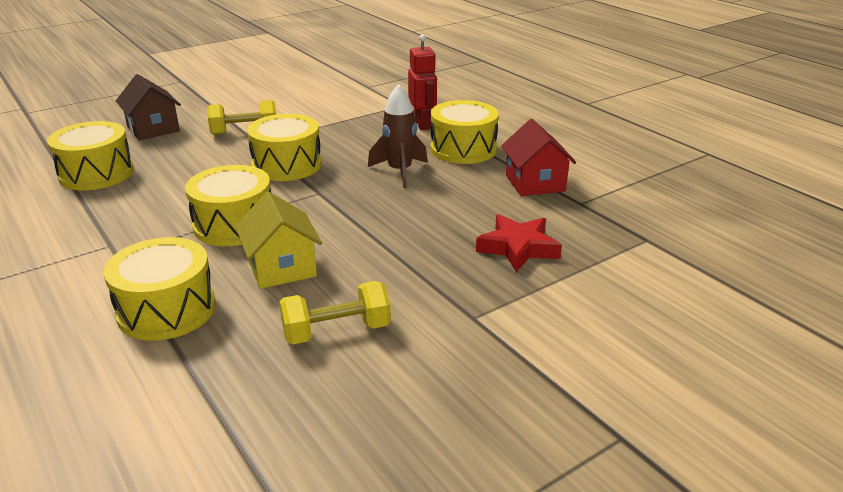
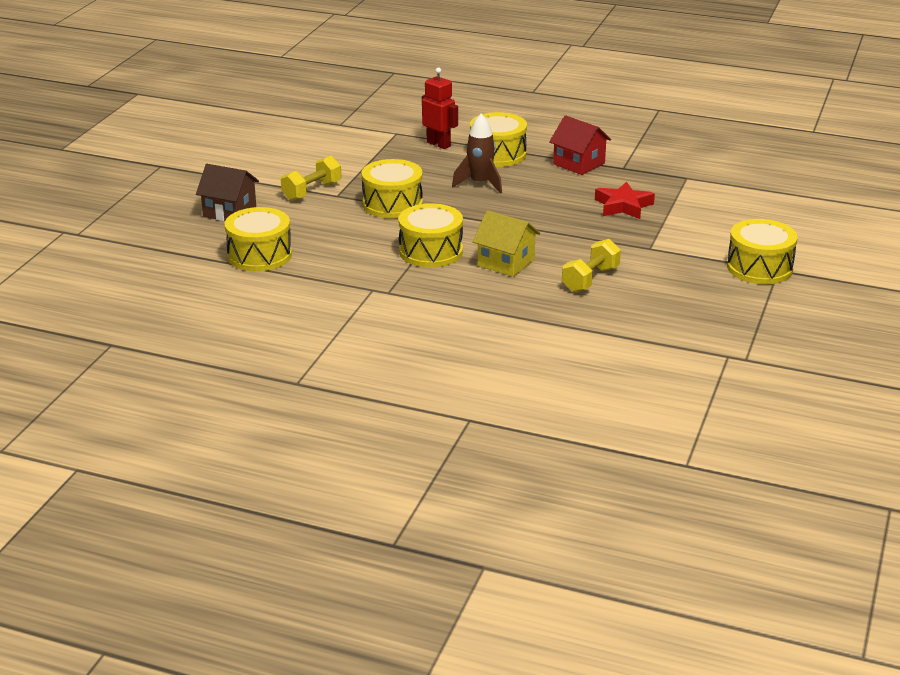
camera: 35 degrees left, 0 degrees up
yellow drum [104,237,216,341] -> yellow drum moved to [727,219,798,284]

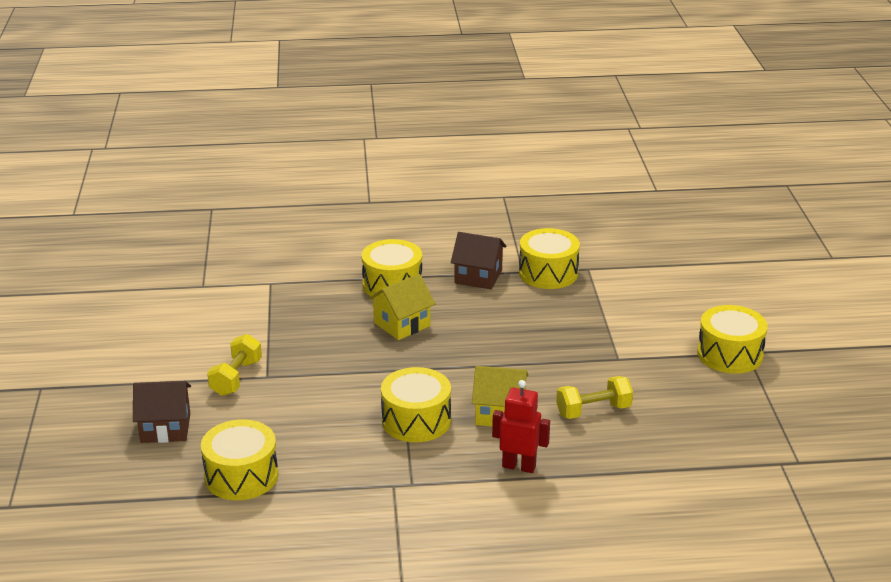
camera: 25 degrees left, 0 degrees up
yellow drum [361,159,423,218] -> yellow drum moved to [519,228,580,289]
red robot [422,67,458,149] -> red robot moved to [492,380,550,473]
brown rocket [452,114,502,194] -> yellow house [368,274,436,340]
red house [549,115,611,175] -> brown house [451,232,506,289]
yellow dumbbell [562,239,621,292] -> yellow dumbbell turned 60 degrees clockwise [556,376,633,419]
red star [595,181,655,219] -> none

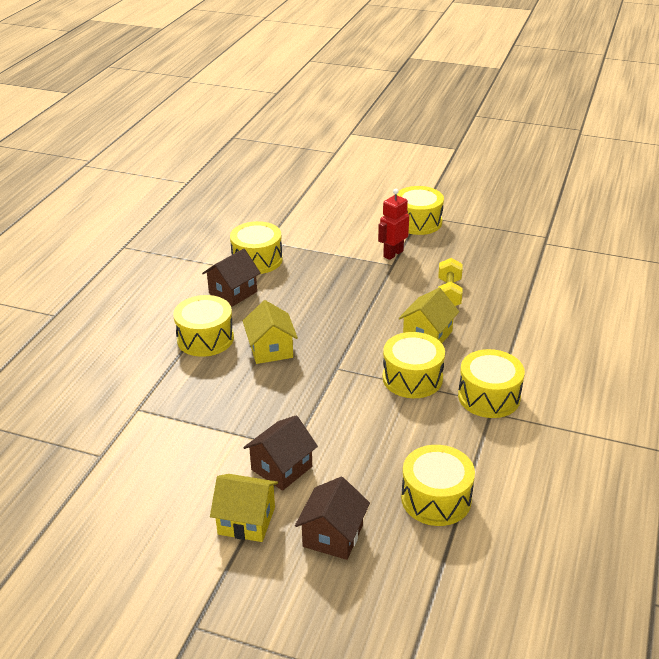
camera: 65 degrees left, 5 degrees up
yellow dumbbell [207,334,262,396] -> brown house [243,415,318,491]
red robot [492,380,550,473] -> red robot moved to [378,189,409,260]
none -> yellow house [210,474,278,542]
none -> yellow drum [458,349,525,418]

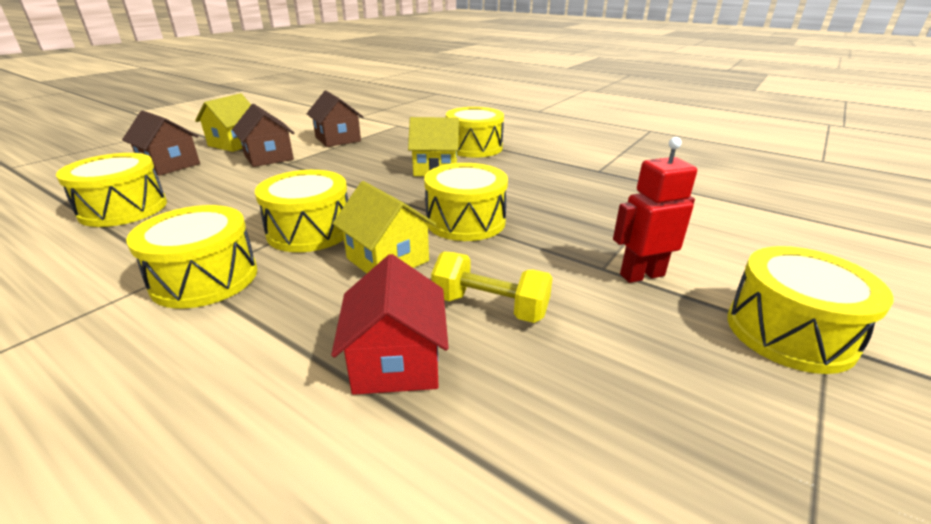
camera: 105 degrees right, 5 degrees down
brown house [202,249,261,307] -> brown house moved to [307,91,363,147]
yellow drum [230,221,283,274] -> yellow drum moved to [424,163,508,241]
red robot [378,189,409,260] -> red robot turned 75 degrees counterclockwise [613,137,697,283]
none -> red house [331,254,449,395]

